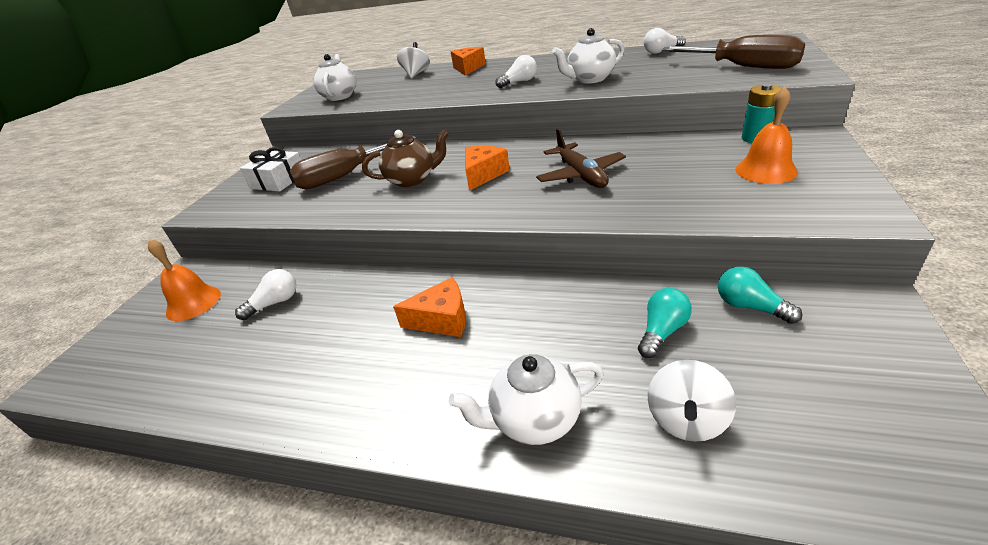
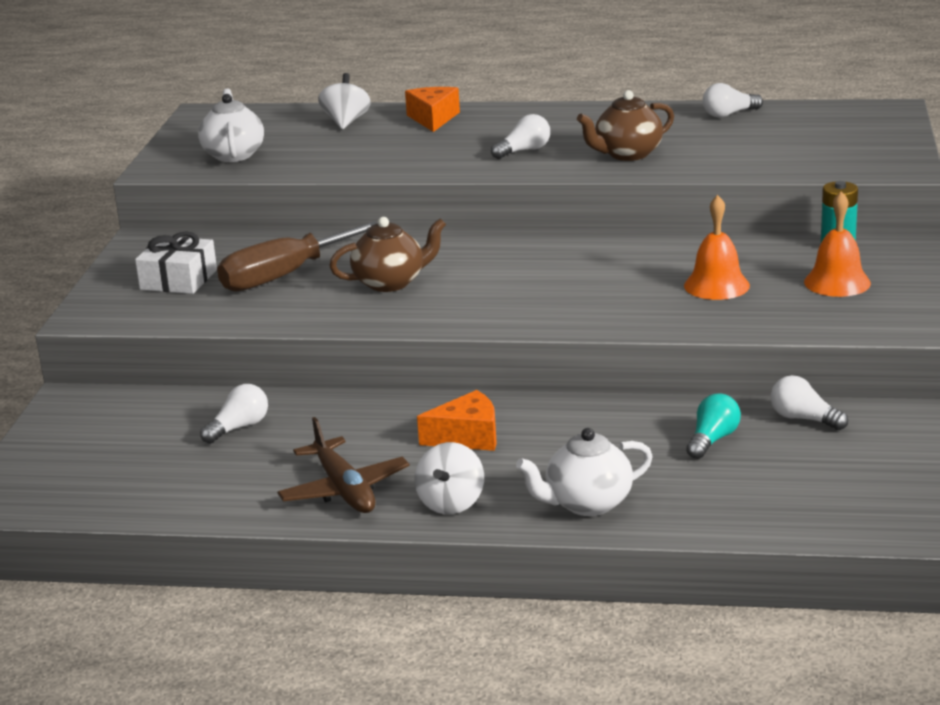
camera: 10 degrees left, 10 degrees down
orange bell [148,239,221,321] -> orange bell moved to [684,195,750,300]
orange cheese [465,146,510,191] -> none
brown plane [536,128,626,188] -> brown plane moved to [277,417,410,513]
white teapot [552,28,624,84] -> brown teapot [577,90,674,161]
white spinning top [648,360,736,442] -> white spinning top moved to [415,442,484,514]
brown screwdriver [662,34,805,69] -> none
turquoise light bulb [718,266,802,324] -> white light bulb [770,375,848,430]

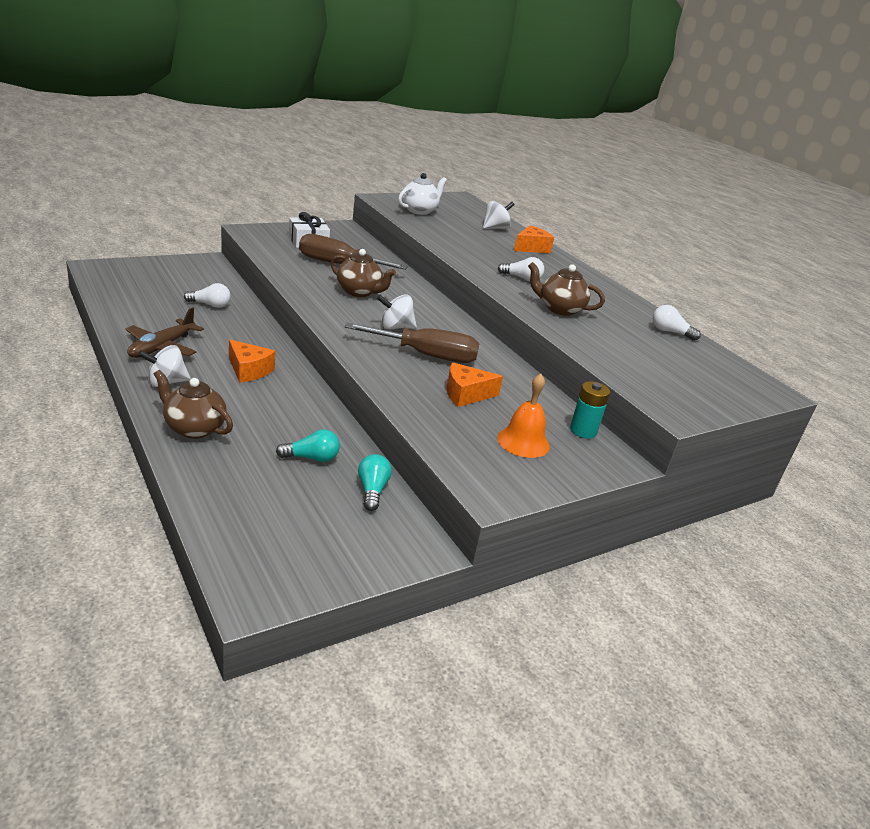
camera: 45 degrees right, 5 degrees up
white teapot [516,428,653,516] -> brown teapot [154,370,233,439]
orange bell [684,195,750,300] -> orange cheese [447,362,503,407]
white light bulb [770,375,848,430] -> turquoise light bulb [358,454,392,511]
none -> brown screwdriver [344,323,479,363]
none -> white spinning top [377,294,417,330]

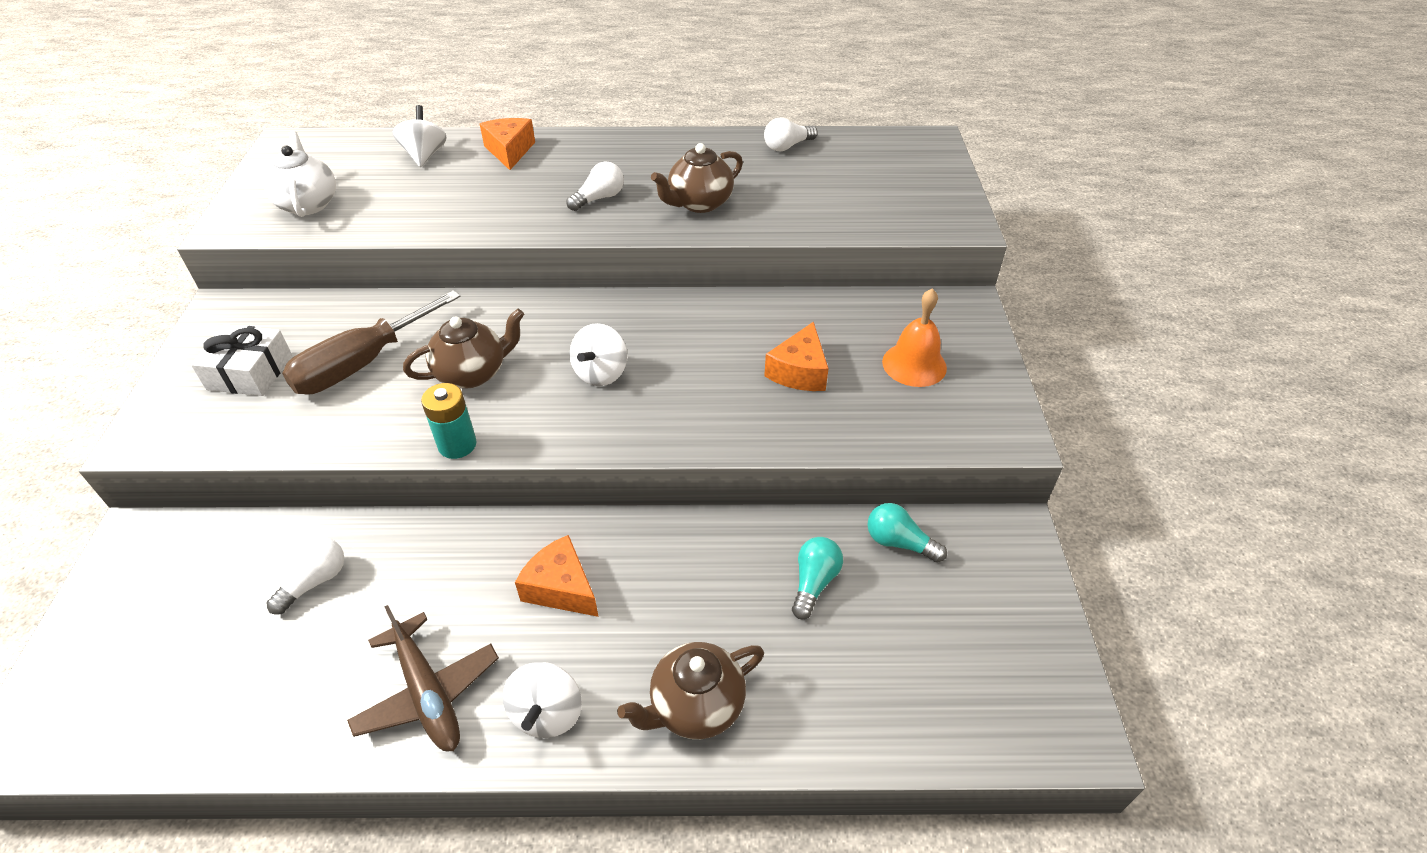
camera: 55 degrees left, 15 degrees up
orange cheese [229,339,275,383] -> orange cheese turned 120 degrees counterclockwise [515,535,599,617]
brown screwdriver [344,323,479,363] -> none
turquoise battery [570,381,610,438] -> turquoise battery moved to [421,383,477,459]

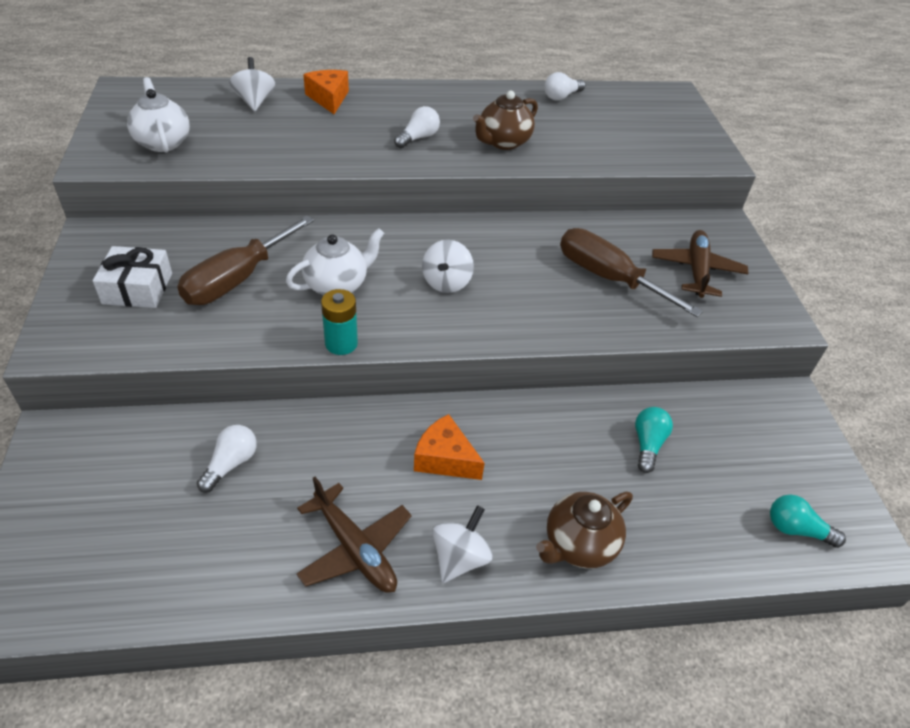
camera: 10 degrees left, 0 degrees up
brown teapot [403,309,524,388] -> white teapot [286,228,384,295]
white spinning top [503,662,582,738] -> white spinning top turned 150 degrees counterclockwise [432,505,493,583]
orange cheese [764,322,829,391] -> brown screwdriver [560,228,703,317]
turquoise light bulb [868,503,947,563] -> turquoise light bulb moved to [770,495,846,548]
orange bell [882,288,947,387] -> brown plane [652,230,749,298]

